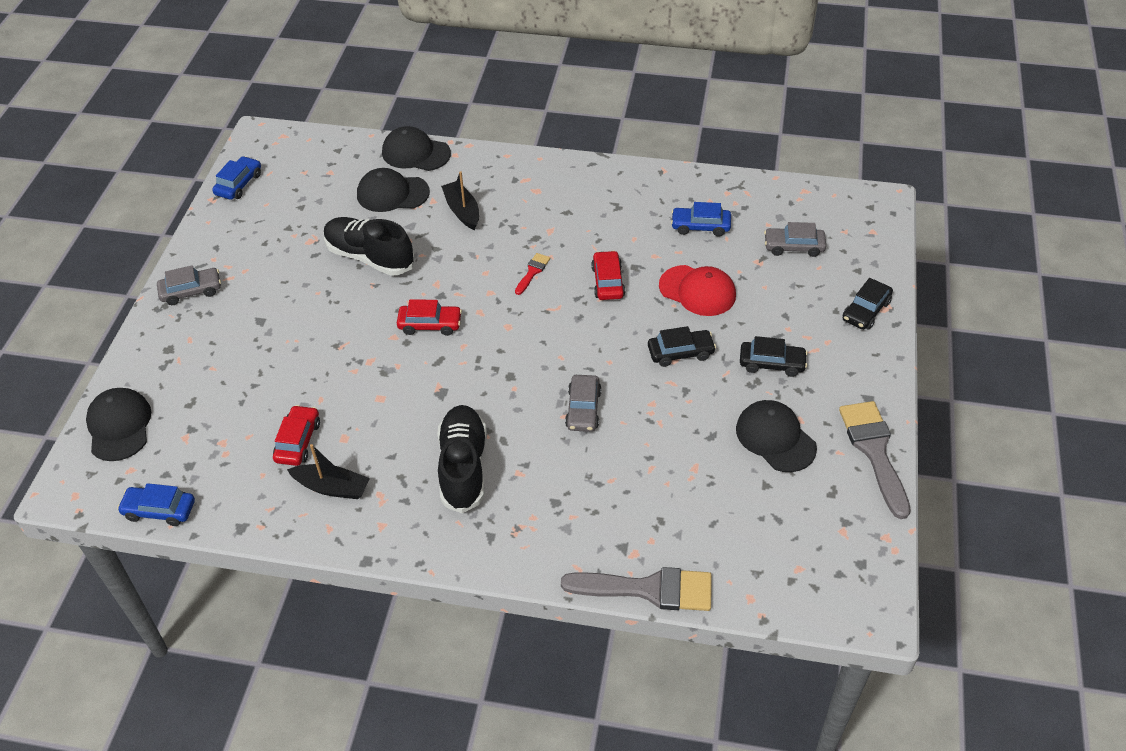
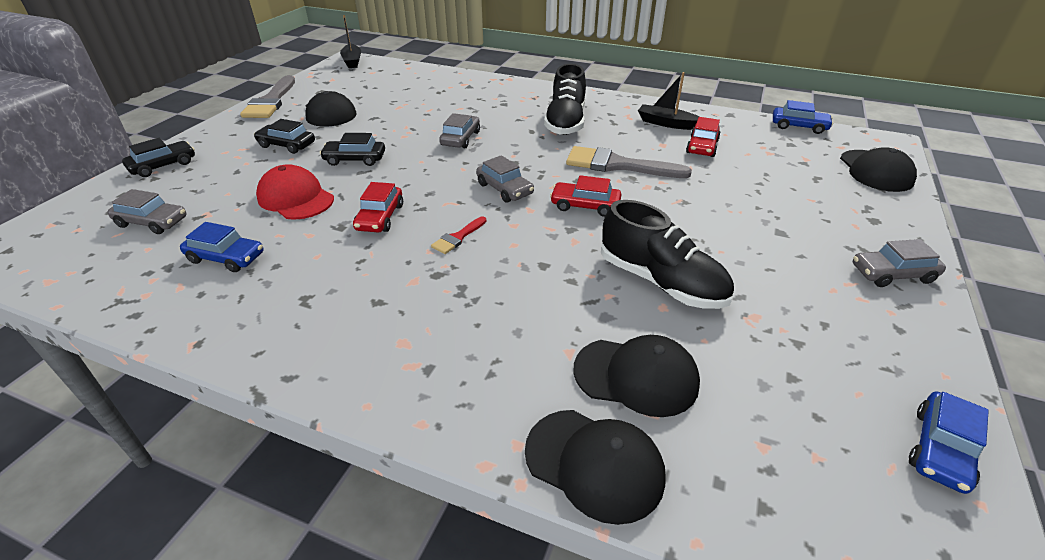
camera: 170 degrees left, 10 degrees down
black boat [441,171,479,230] -> black boat moved to [340,15,361,68]
grey brush [561,567,712,611] -> grey brush moved to [566,146,692,178]
none -> grey car [476,155,534,203]

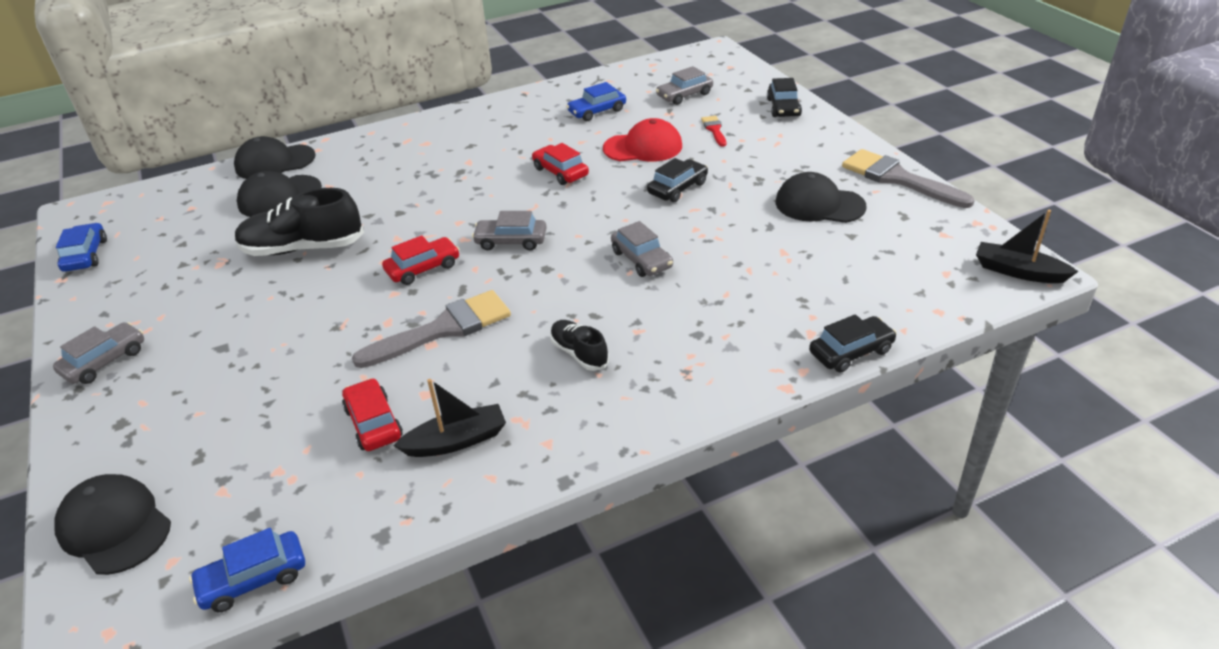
camera: 135 degrees right, 0 degrees up
black car [254,119,315,154] -> black car moved to [809,314,897,373]
red brush [431,216,486,254] -> red brush moved to [701,116,726,147]
black shoe [544,64,586,135] -> black shoe [550,320,609,371], size x0.54

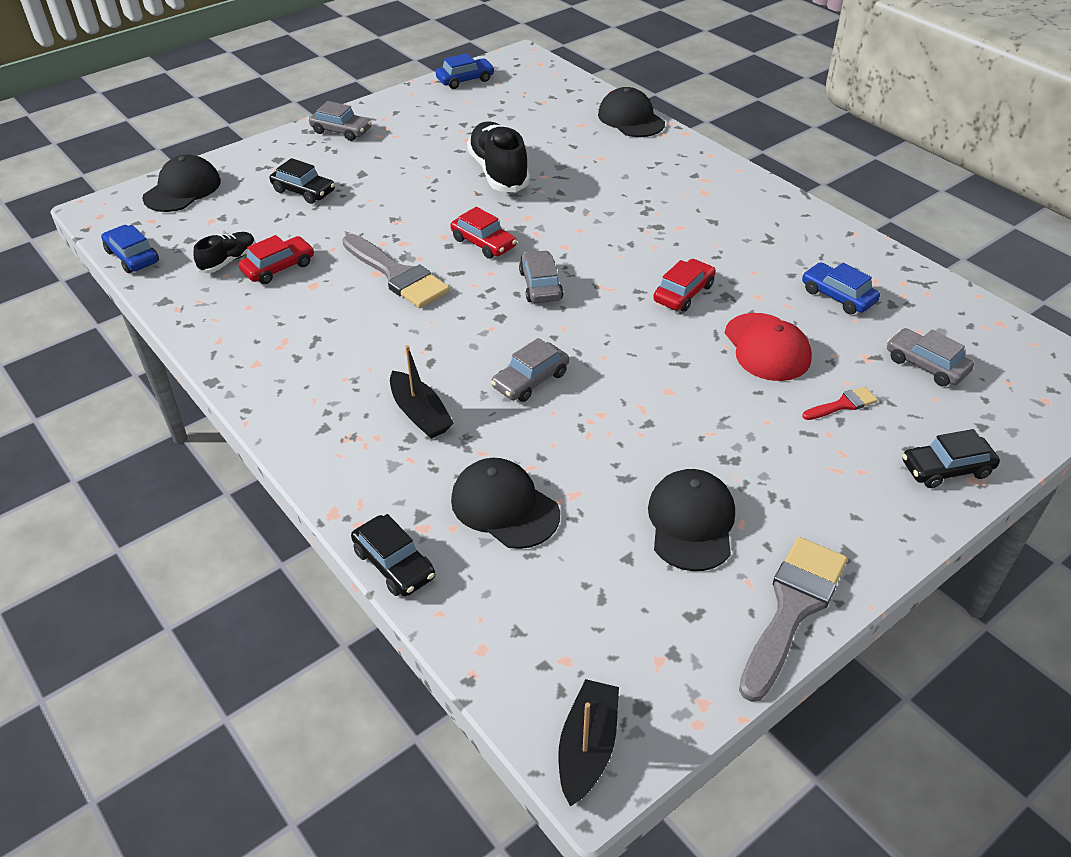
camera: 75 degrees right, 5 degrees up
black cap [237,171,322,217] -> black cap moved to [451,458,560,549]
black boat [393,379,506,457] -> black boat moved to [390,345,454,439]
black shoe [550,320,609,371] -> black shoe moved to [194,232,256,273]
black car [647,158,708,202] -> black car moved to [270,158,335,204]

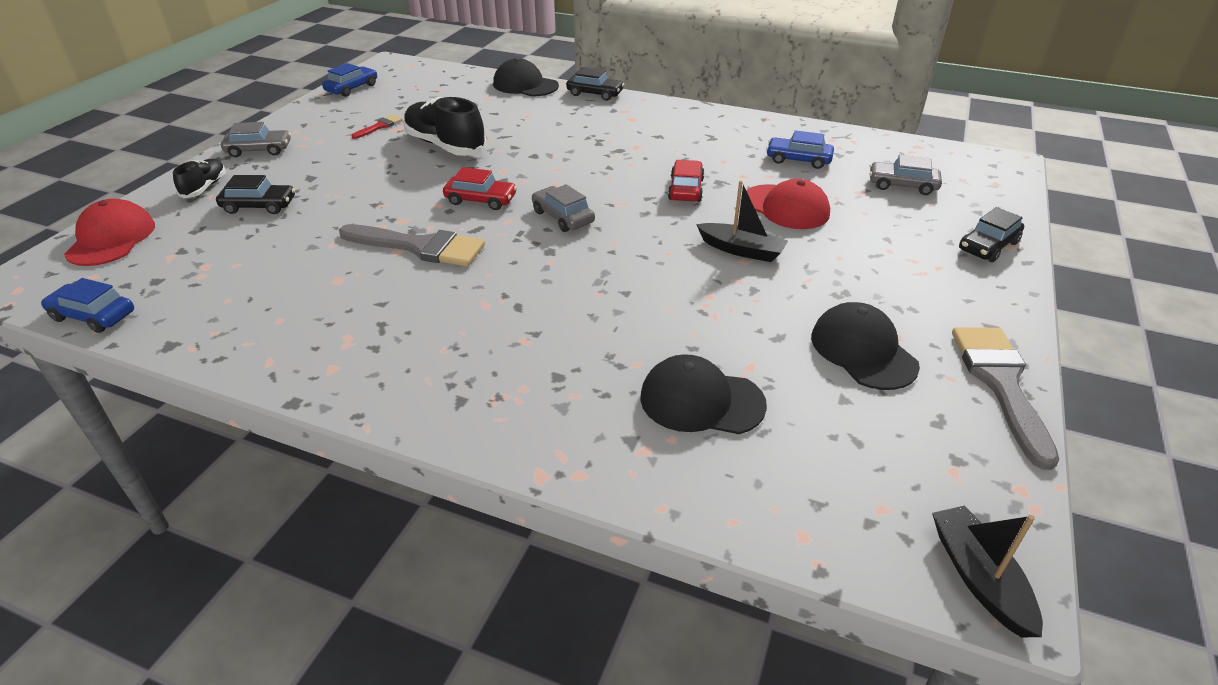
camera: 30 degrees left, 5 degrees down
black cap [142,154,221,212] -> red cap [64,199,155,266]
black shoe [194,232,256,273] -> black shoe moved to [173,159,226,198]
red car [239,235,314,284] -> none
black car [351,514,435,596] -> black car moved to [566,67,624,101]
black boat [390,345,454,439] -> black boat moved to [696,180,788,262]
grey car [491,338,569,402] -> none
red brush [802,387,878,420] -> red brush moved to [351,115,403,139]

